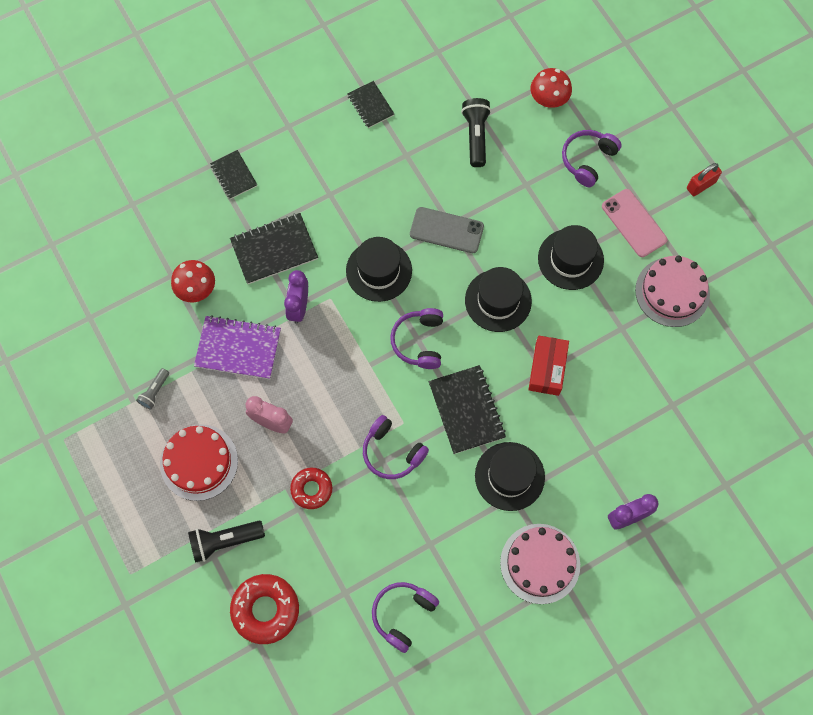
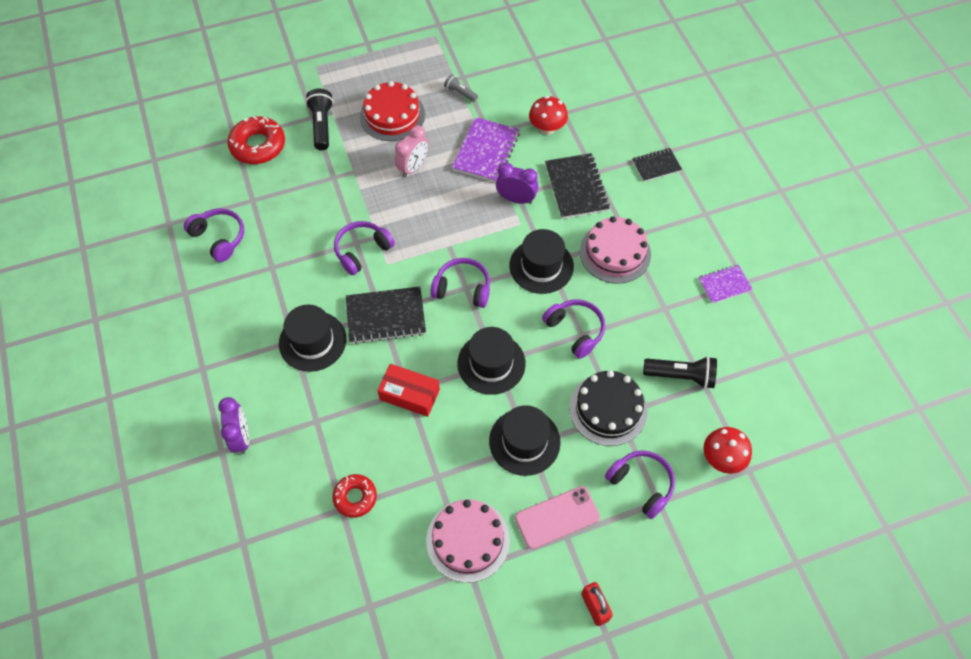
camera: 100 degrees right, 10 degrees down
red donut [290,468,332,509] -> red donut moved to [332,474,377,518]
black notebook [347,81,394,128] -> purple notebook [698,265,753,304]
grey phone [410,207,484,253] -> purple headphones [542,299,605,359]
pink cake [500,524,580,604] -> pink cake moved to [580,216,651,284]
none -> black cake [569,370,648,446]

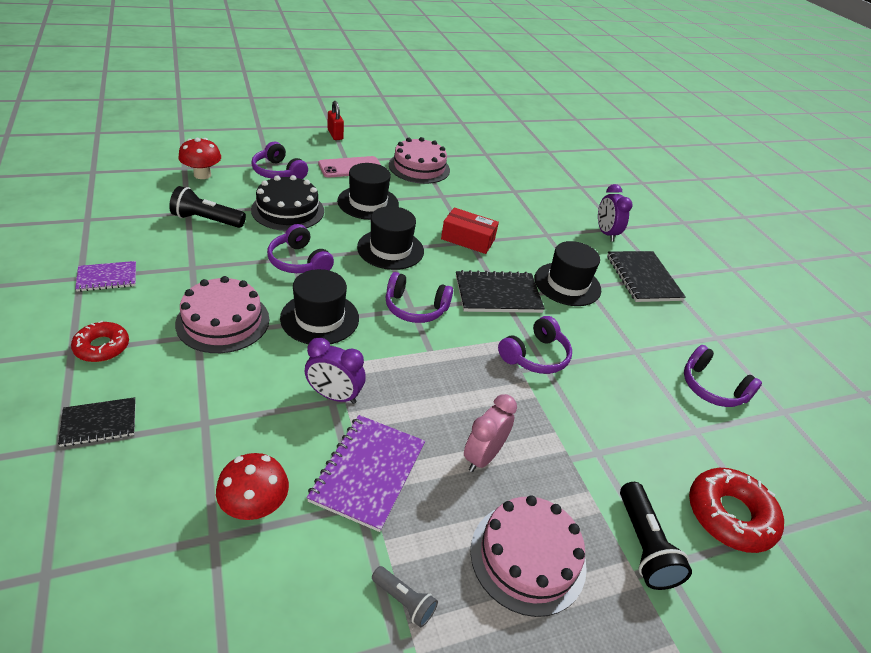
camera: 175 degrees right, 20 degrees down
red donut [332,474,377,518] -> red donut moved to [71,321,129,362]
red cake [360,81,425,141] -> pink cake [471,495,587,617]
black notebook [545,153,610,219] -> black notebook moved to [607,251,686,302]

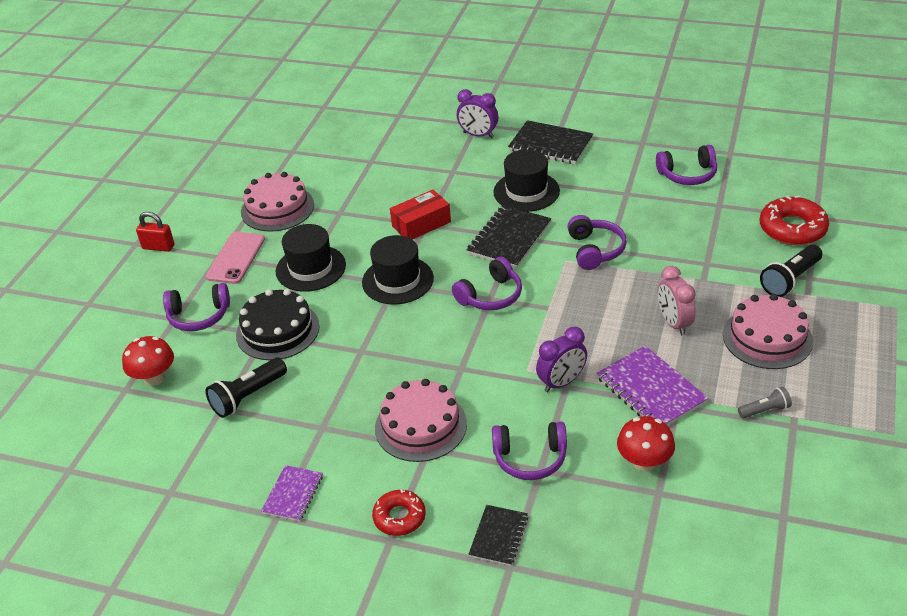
camera: 45 degrees left, 0 degrees up
purple headphones [267,224,334,273] -> purple headphones moved to [492,422,567,480]
black hat [280,269,359,344] -> none
black flashlight [620,482,692,590] -> black flashlight turned 105 degrees clockwise [760,245,822,297]

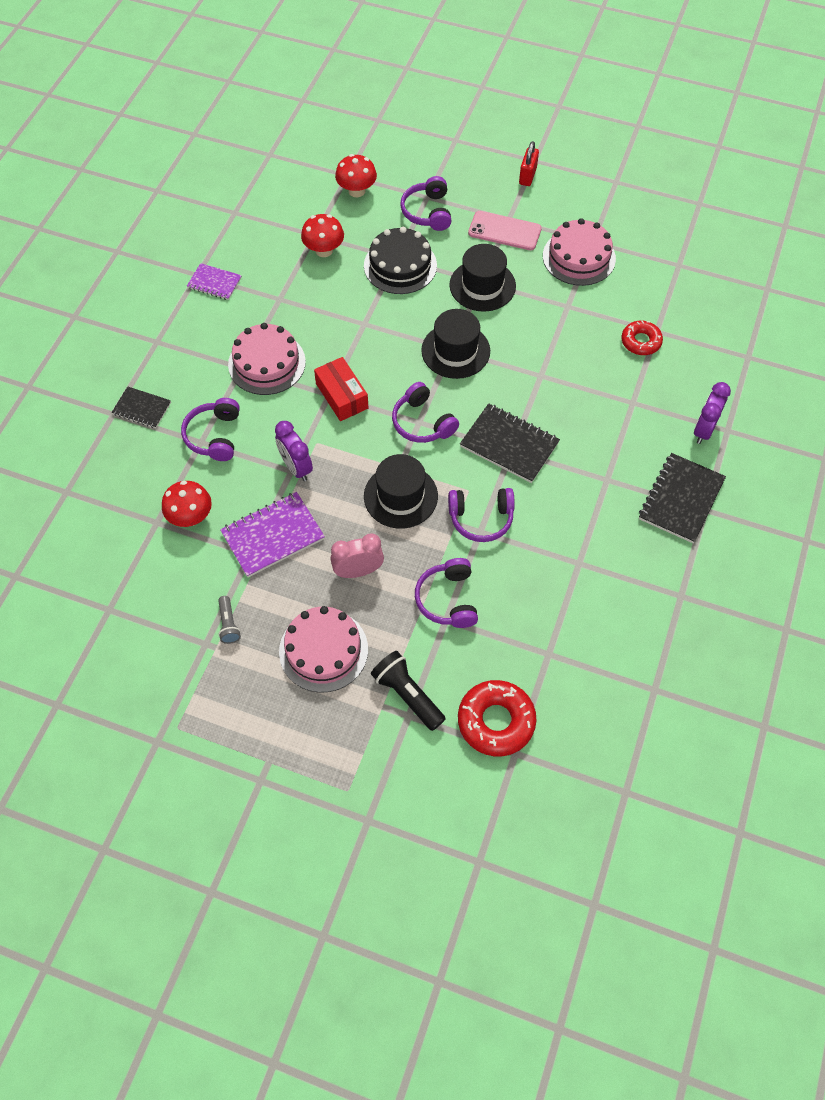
camera: 90 degrees right, 20 degrees up
black flashlight [205,358,287,418] -> red mushroom [301,214,344,257]
red donut [372,489,426,536] -> red donut moved to [621,321,663,355]
red box [390,190,451,239] -> red box moved to [314,357,369,421]
black hat [493,149,560,212] -> black hat moved to [364,454,438,529]
purple headphones [656,145,717,185] -> purple headphones moved to [415,558,478,628]

